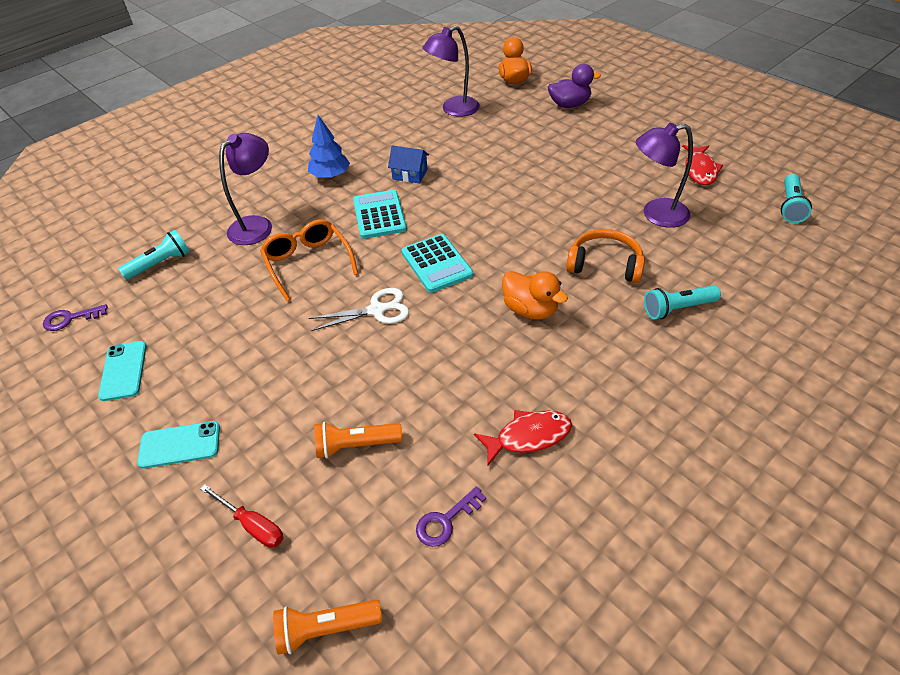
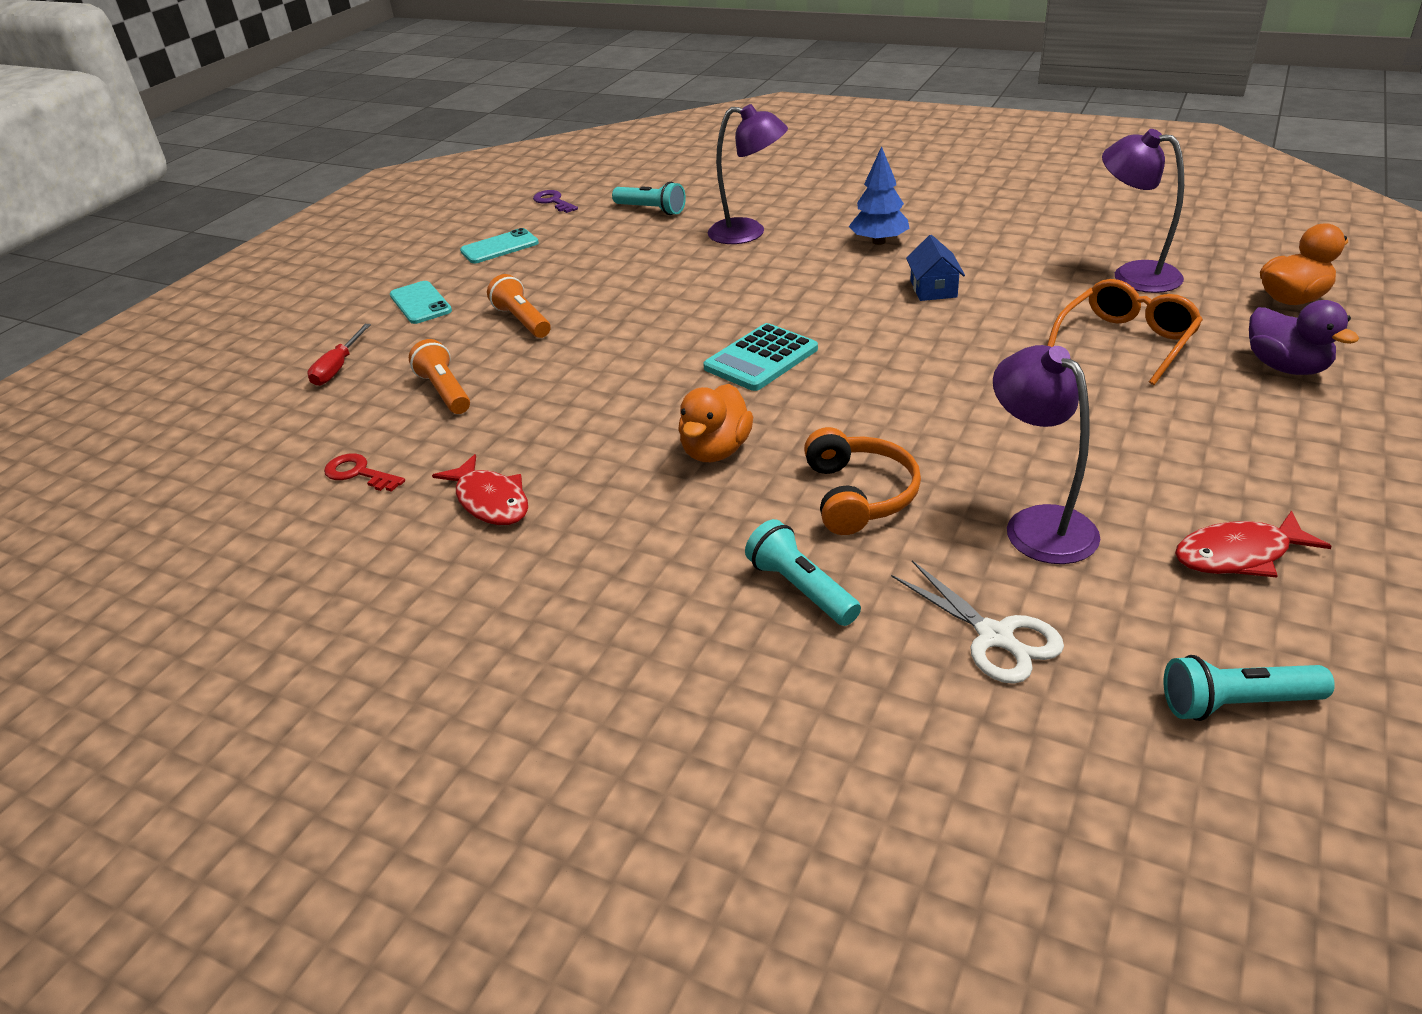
camera: 70 degrees right, 10 degrees down
orange glasses [260,220,358,301] -> orange glasses moved to [1047,279,1203,385]
orange flashlight [273,600,382,655] -> orange flashlight moved to [487,274,551,338]
white scissors [309,288,409,331] -> white scissors moved to [891,560,1064,684]
turquoise calculator [353,190,407,239] -> none
purple key [416,486,486,547] -> red key [324,454,405,492]

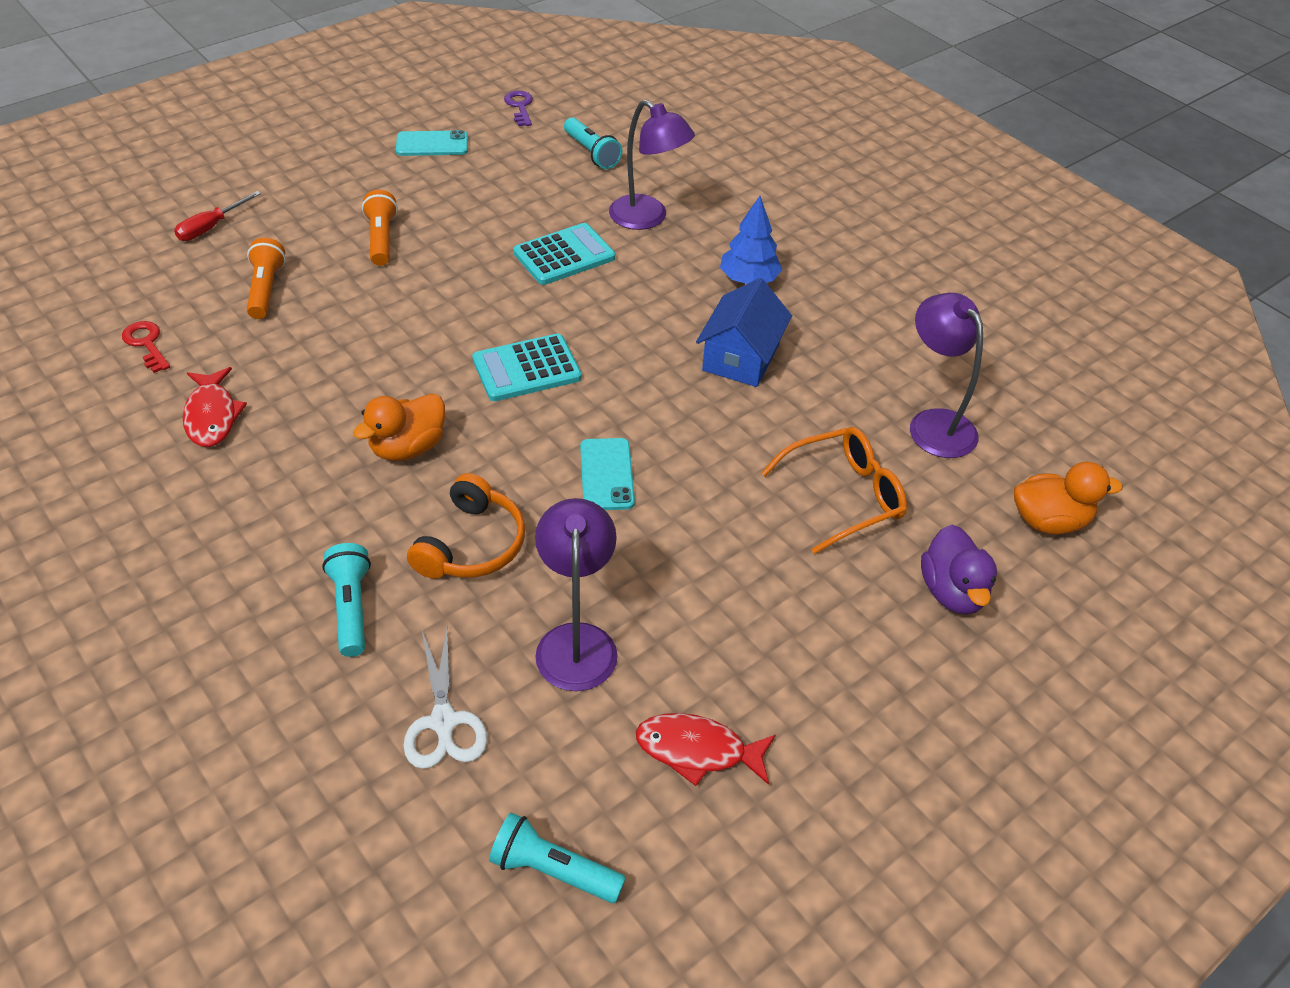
camera: 20 degrees right, 10 degrees up
turquoise phone [390,281,452,324] -> turquoise phone moved to [580,438,635,510]
blue house [906,235,965,301] -> blue house [696,278,792,387], size x1.52
none -> turquoise calculator [513,223,615,285]

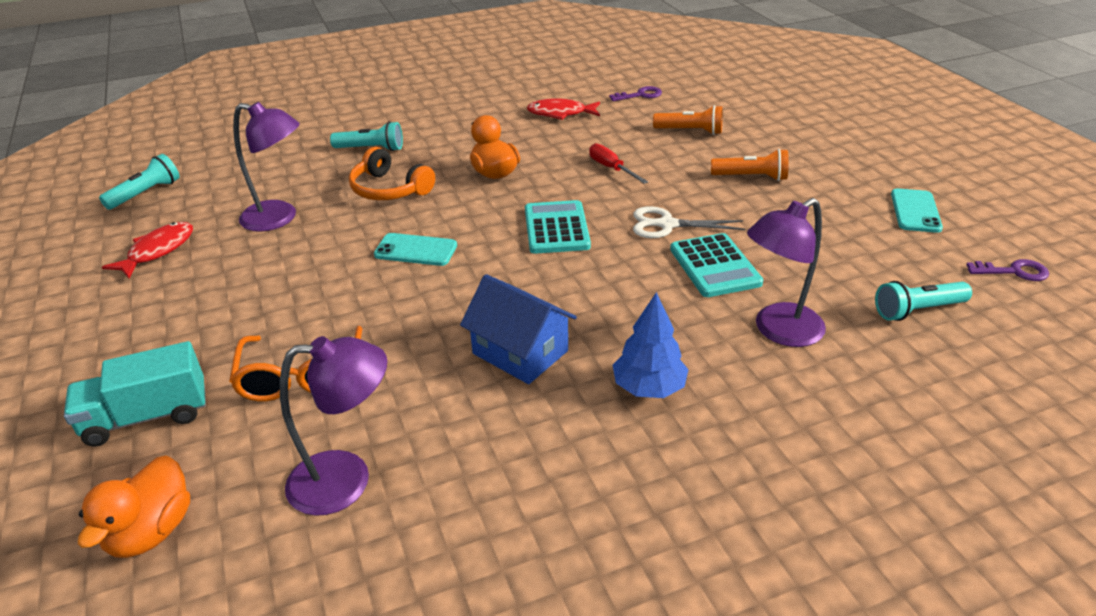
camera: 110 degrees right, 10 degrees down
red key [122,321,170,373] -> purple key [609,86,662,101]
red screwdriver [174,191,261,241] -> red screwdriver moved to [589,143,648,184]
white scissors [403,629,488,769] -> white scissors moved to [633,206,745,238]
purple duck [921,525,997,615] -> turquoise truck [64,341,206,447]

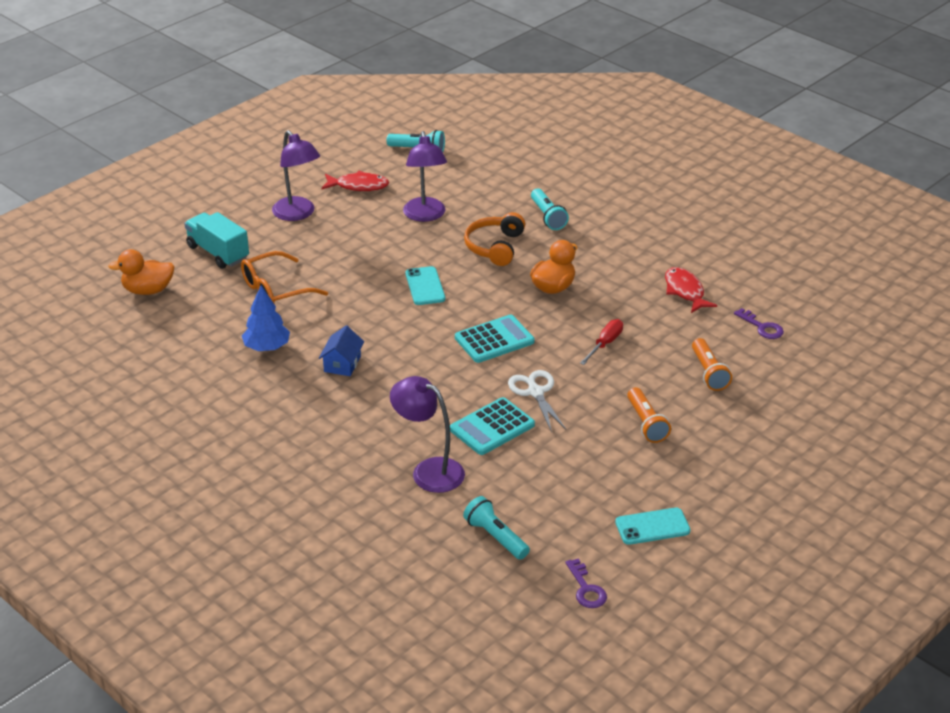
camera: 65 degrees right, 0 degrees up
purple lamp [280,336,387,516] -> purple lamp moved to [272,130,320,221]
blue house [460,274,577,384] -> blue house [319,326,364,376], size x0.66
blue tree [613,292,689,398] -> blue tree moved to [242,286,290,351]

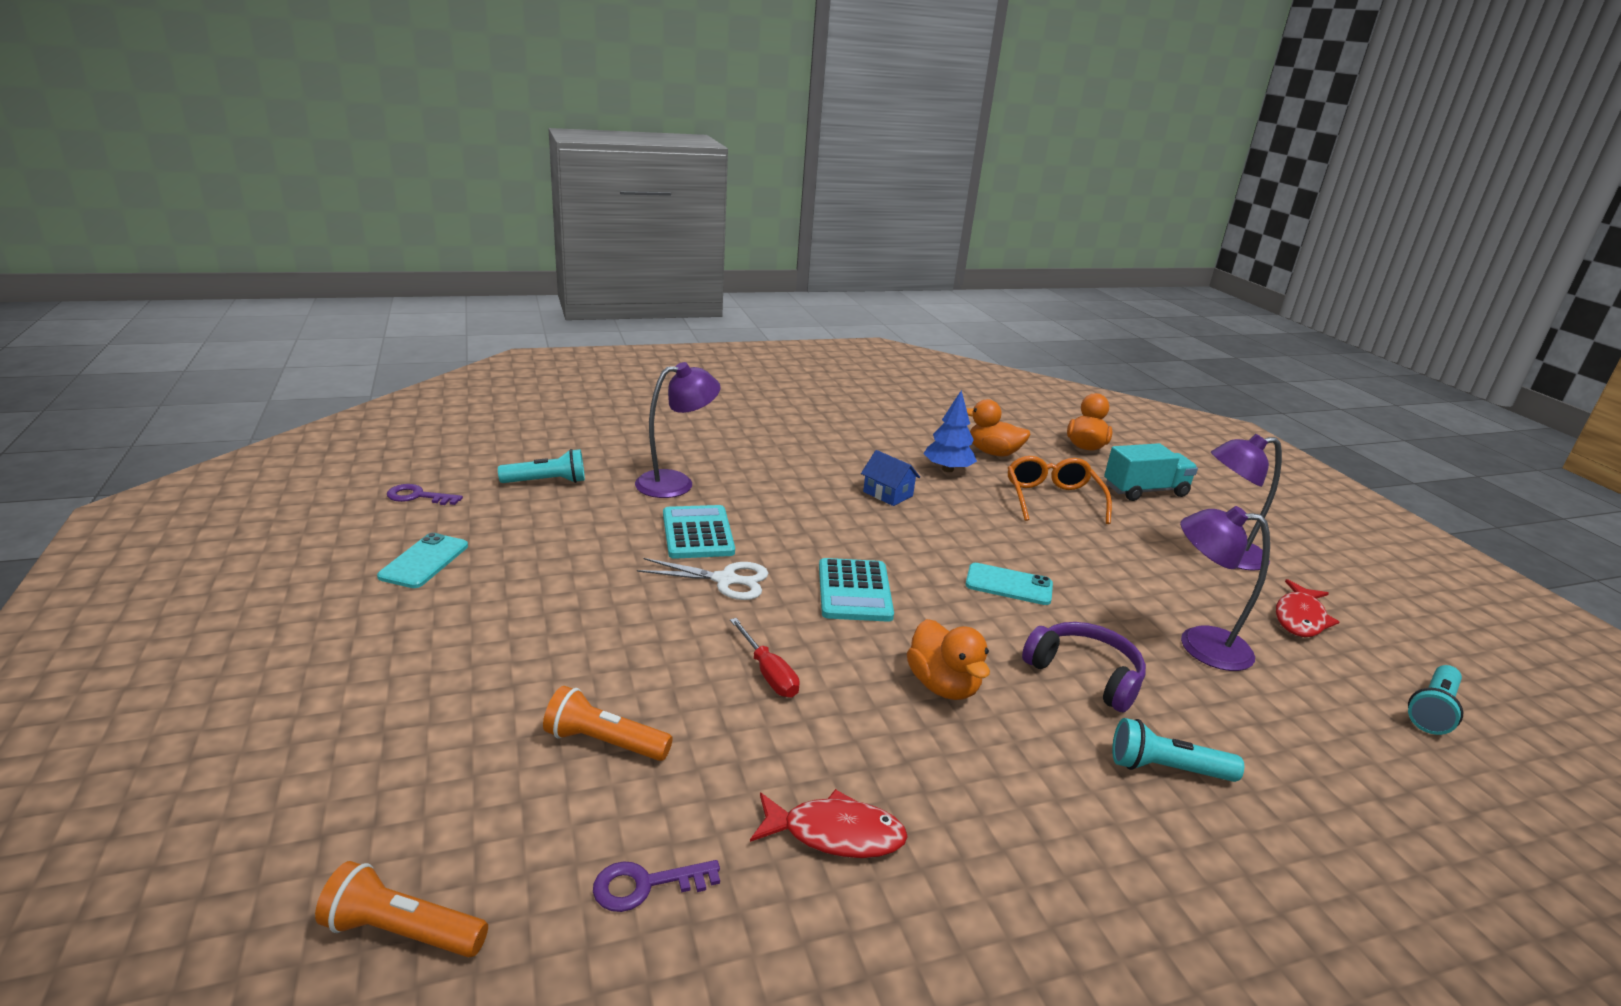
camera: 115 degrees right, 10 degrees down
orange headphones [464,212,525,266] -> purple headphones [1022,622,1146,713]
orange flashlight [627,387,671,443] -> orange flashlight moved to [315,861,488,957]
none -> orange duck [966,399,1031,457]

